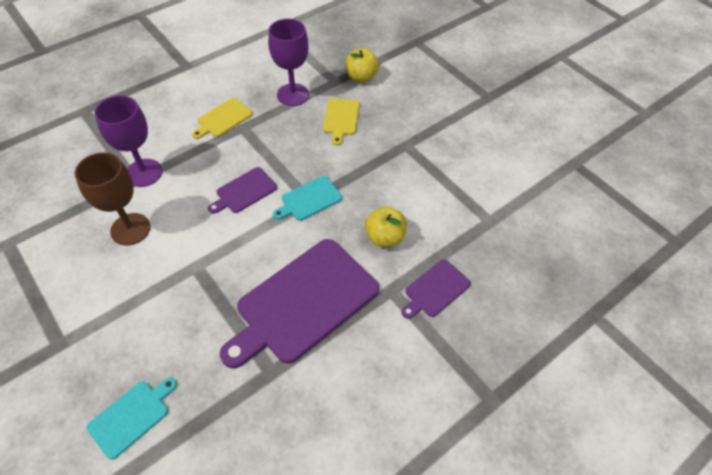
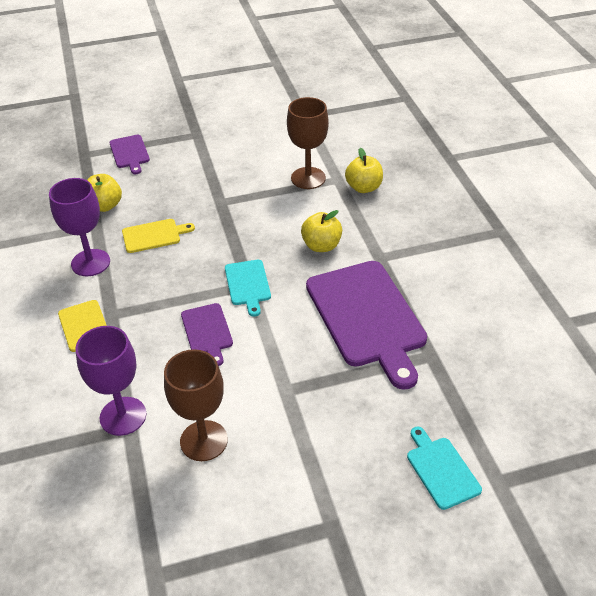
camera: 65 degrees left, 10 degrees down
yellow cutting board [323,98,360,145] -> yellow cutting board turned 45 degrees counterclockwise [122,219,195,253]
purple cutting board [401,259,471,319] -> purple cutting board moved to [109,135,150,174]
none -> brown goblet [287,97,329,189]
none -> yellow apple [345,148,383,193]

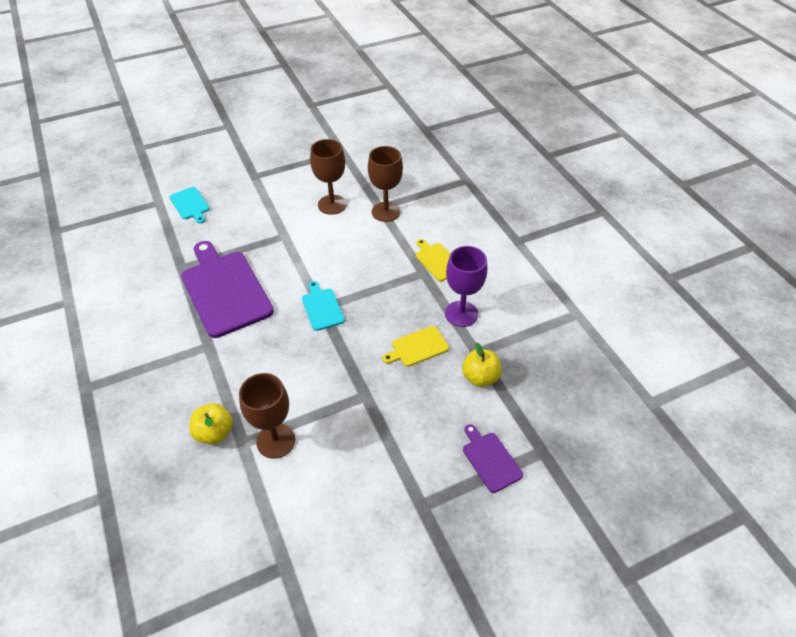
camera: 170 degrees right, 5 degrees up
purple goblet [75,326,146,436] -> brown goblet [368,146,403,222]
purple cutting board [181,303,233,366] -> none
yellow apple [301,210,342,252] -> none

